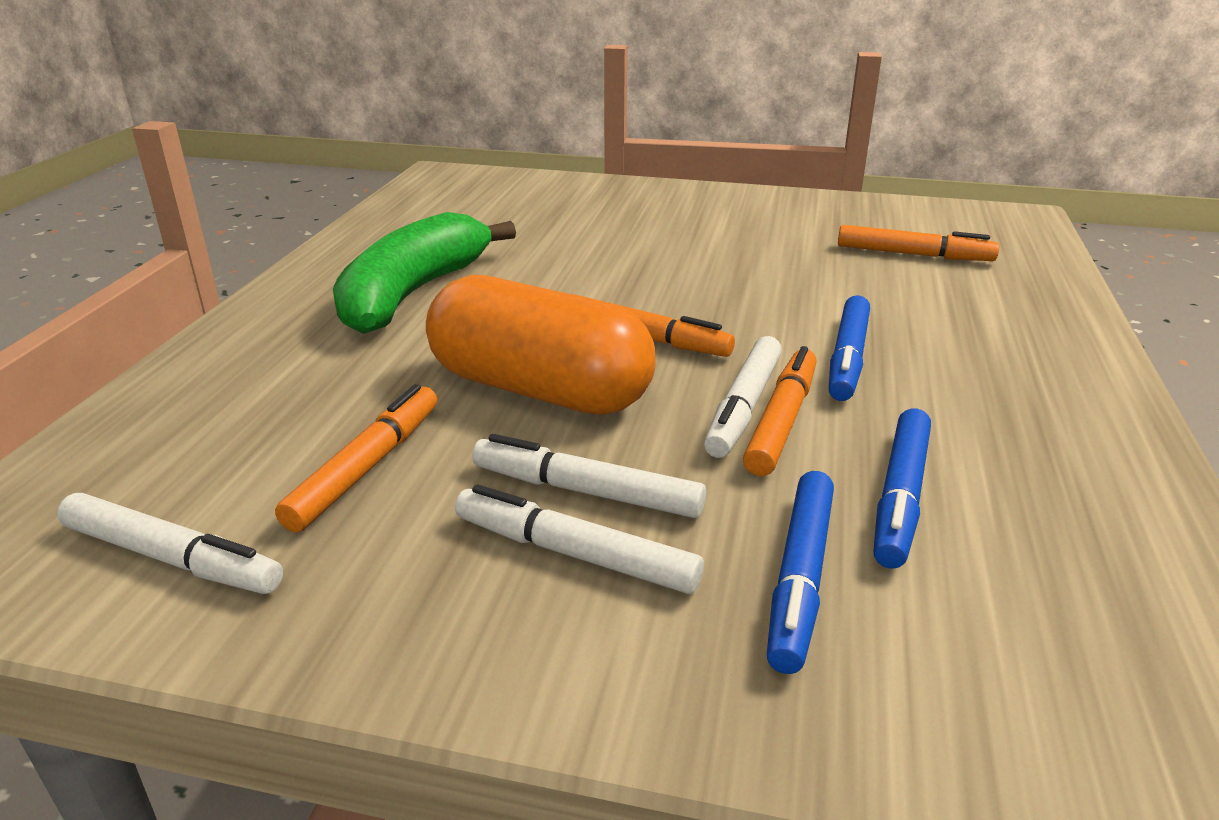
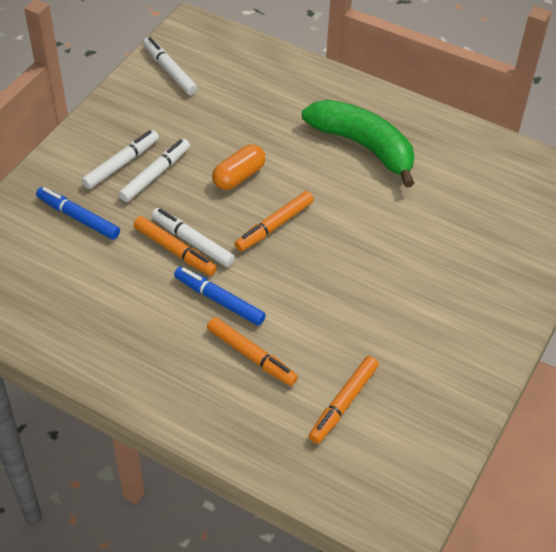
camera: 105 degrees right, 20 degrees up
white marker [57,493,283,594] -> white marker turned 105 degrees clockwise [143,37,197,95]
orange marker [275,384,437,532] -> orange marker moved to [207,317,298,386]
orange capsule [426,275,656,414] -> orange capsule [212,145,265,190], size x0.55
blue marker [874,408,931,569] -> none

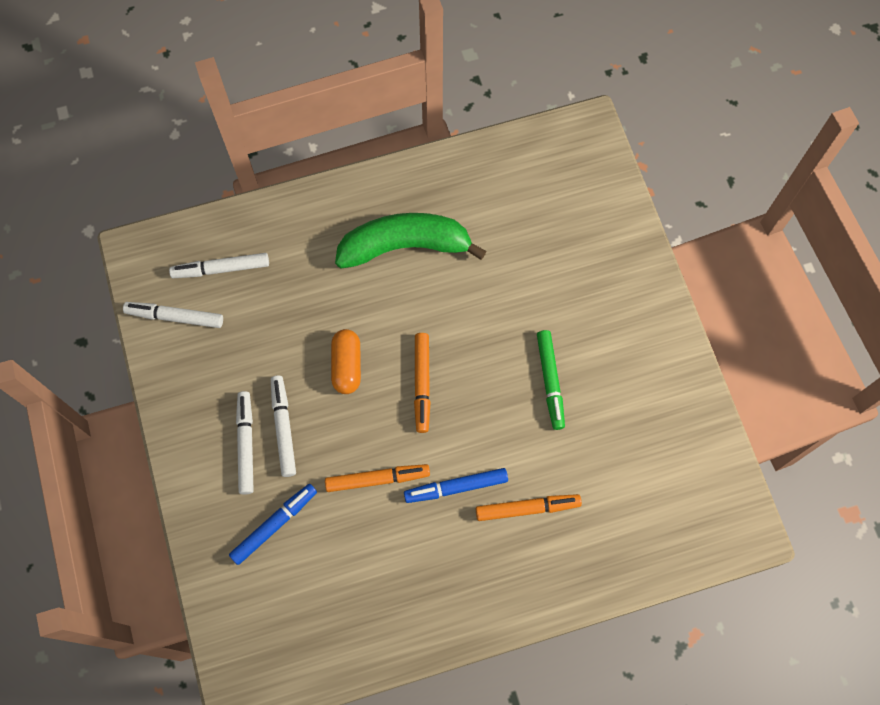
camera: 45 degrees left, 20 degrees up
blue marker [36,187,120,240] -> blue marker turned 150 degrees clockwise [229,484,317,565]
white marker [151,208,235,267] -> white marker moved to [169,253,269,278]
orange marker [309,356,379,444] -> none
none -> green marker [537,330,565,430]

